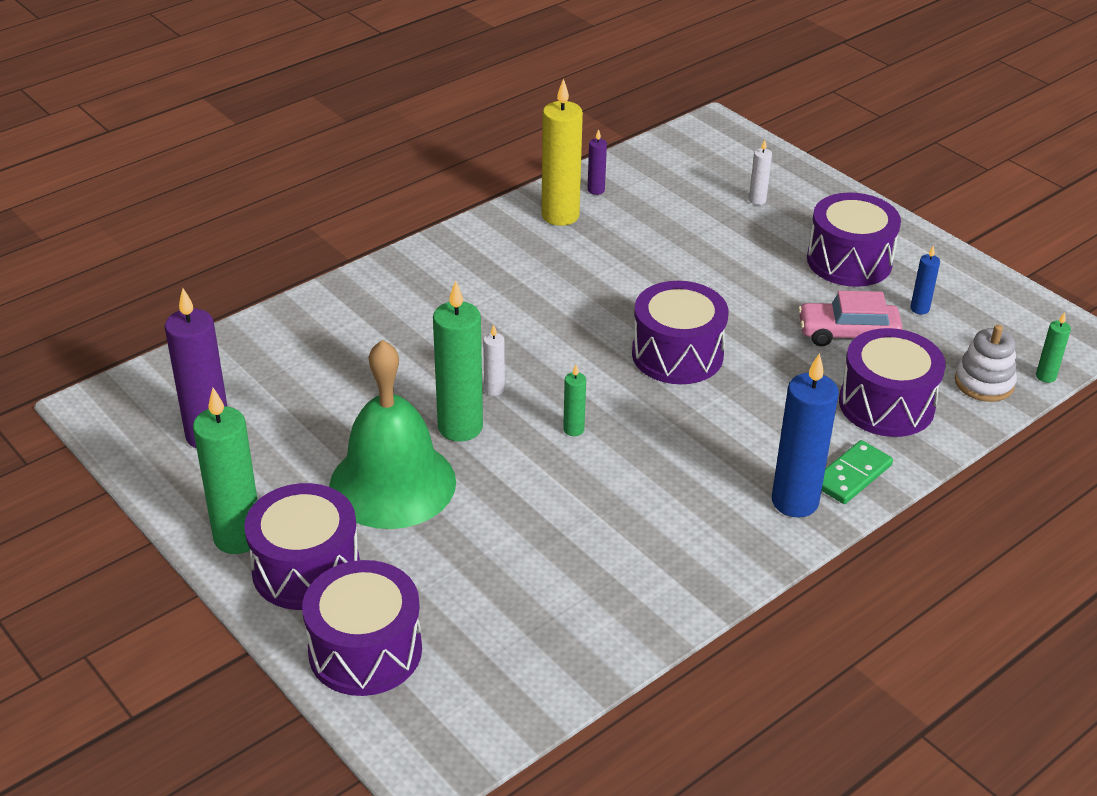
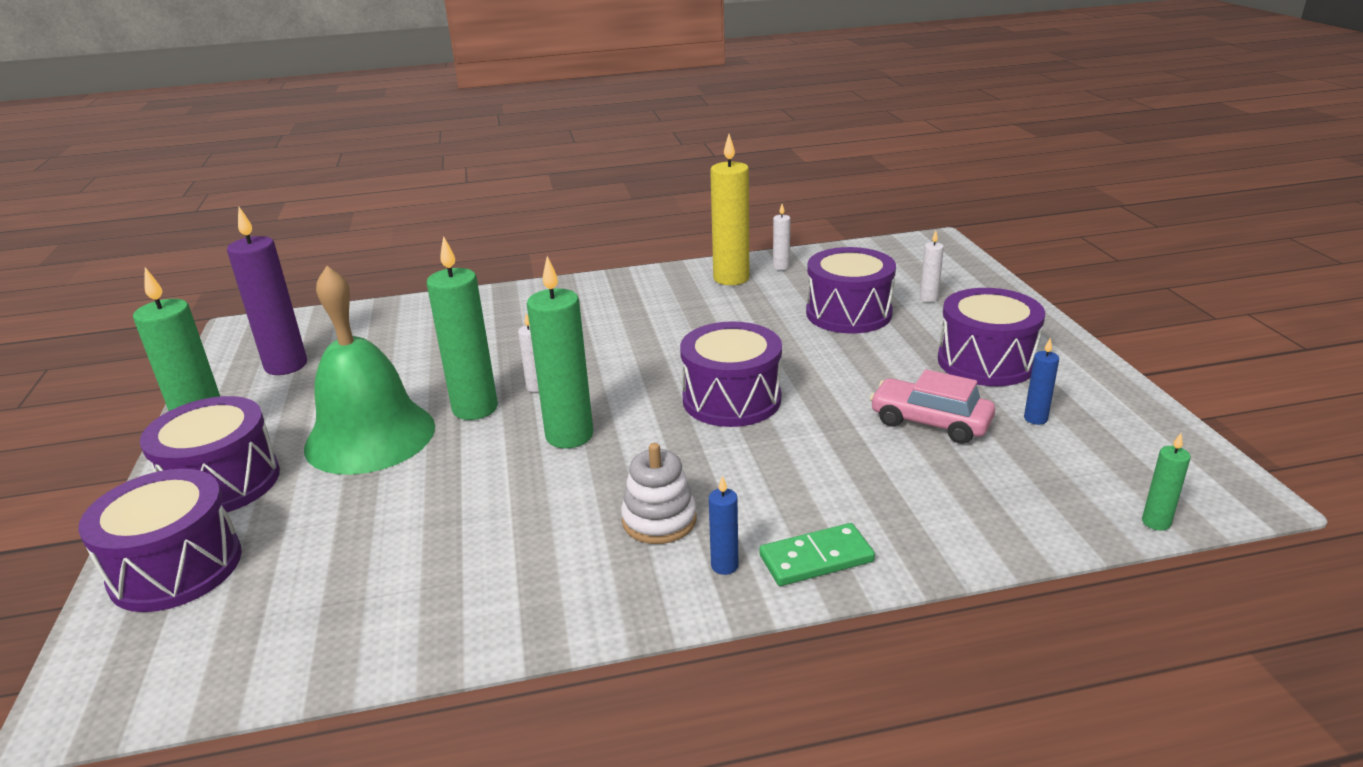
camera: 30 degrees right, 10 degrees down
green candle [563,364,586,436] -> green candle [527,256,593,448], size x2.13
purple candle [587,129,607,195] -> white candle [773,204,790,270]
blue candle [772,353,839,517] -> blue candle [709,475,739,575], size x0.47
purple drum [839,328,946,437] -> purple drum moved to [806,247,896,334]
white stacking toy [955,325,1017,402] -> white stacking toy moved to [621,443,697,544]

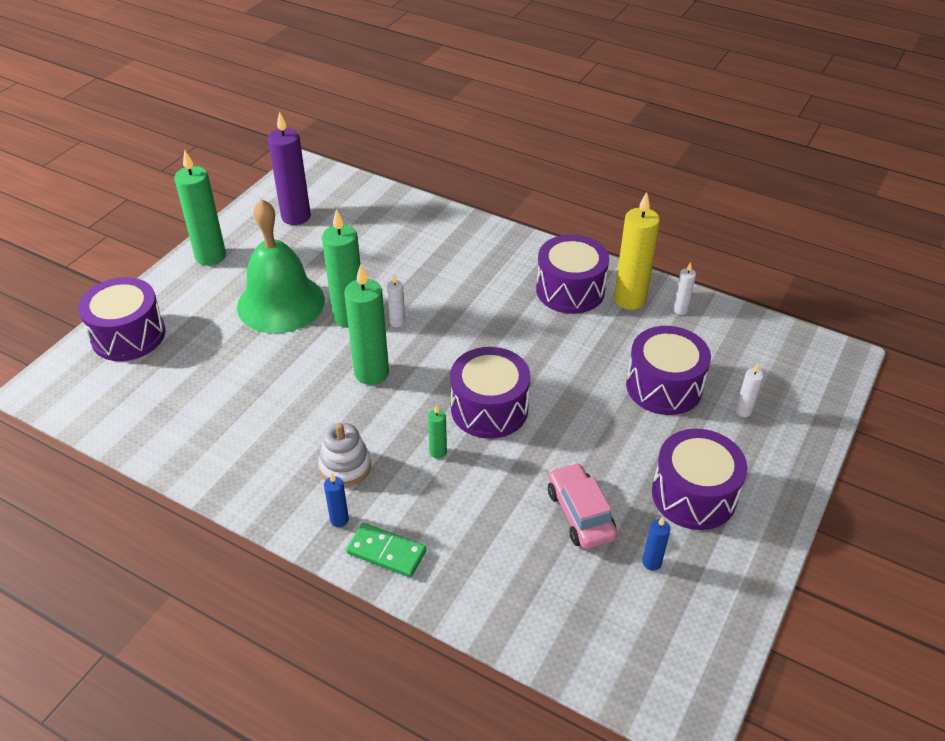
camera: 40 degrees right, 15 degrees up
purple drum [140,396,280,512] -> purple drum moved to [536,235,609,314]
green candle [1142,433,1191,531] -> green candle moved to [428,404,447,459]

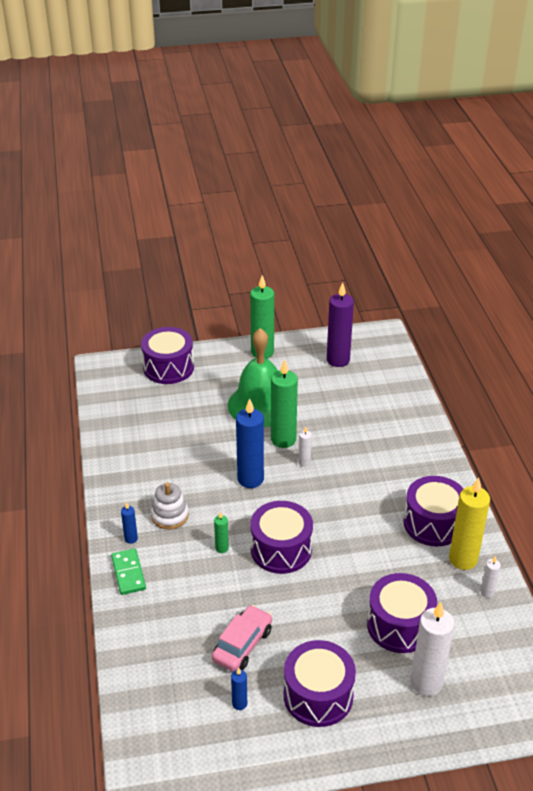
camera: 50 degrees right, 5 degrees down
green candle [345,264,389,385] -> blue candle [236,398,264,488]
white candle [735,364,764,417] -> white candle [411,602,454,696], size x2.13

